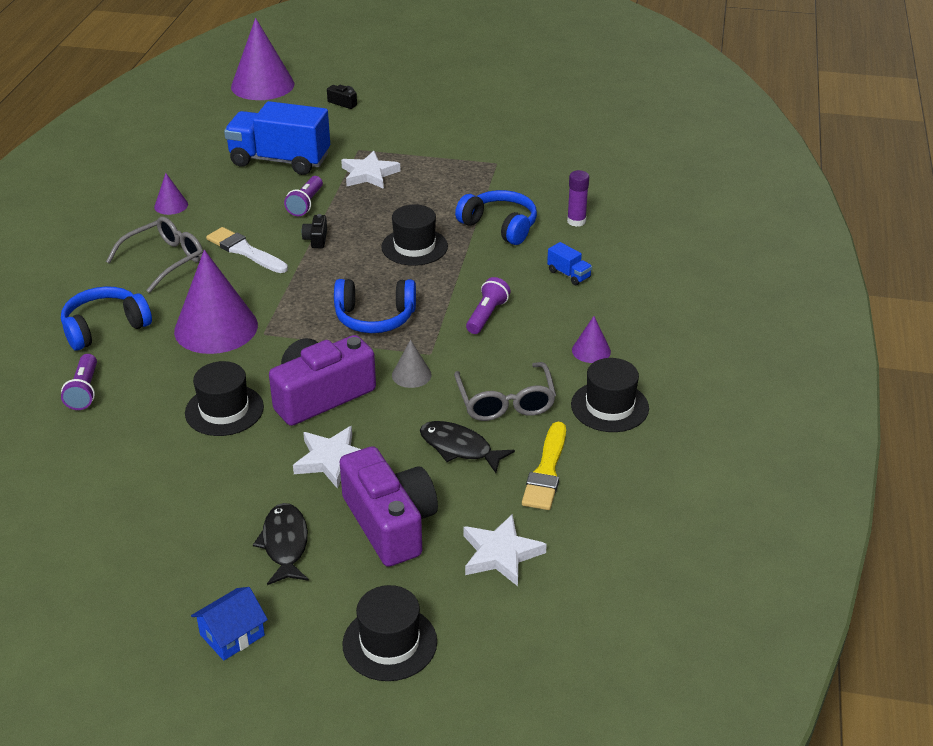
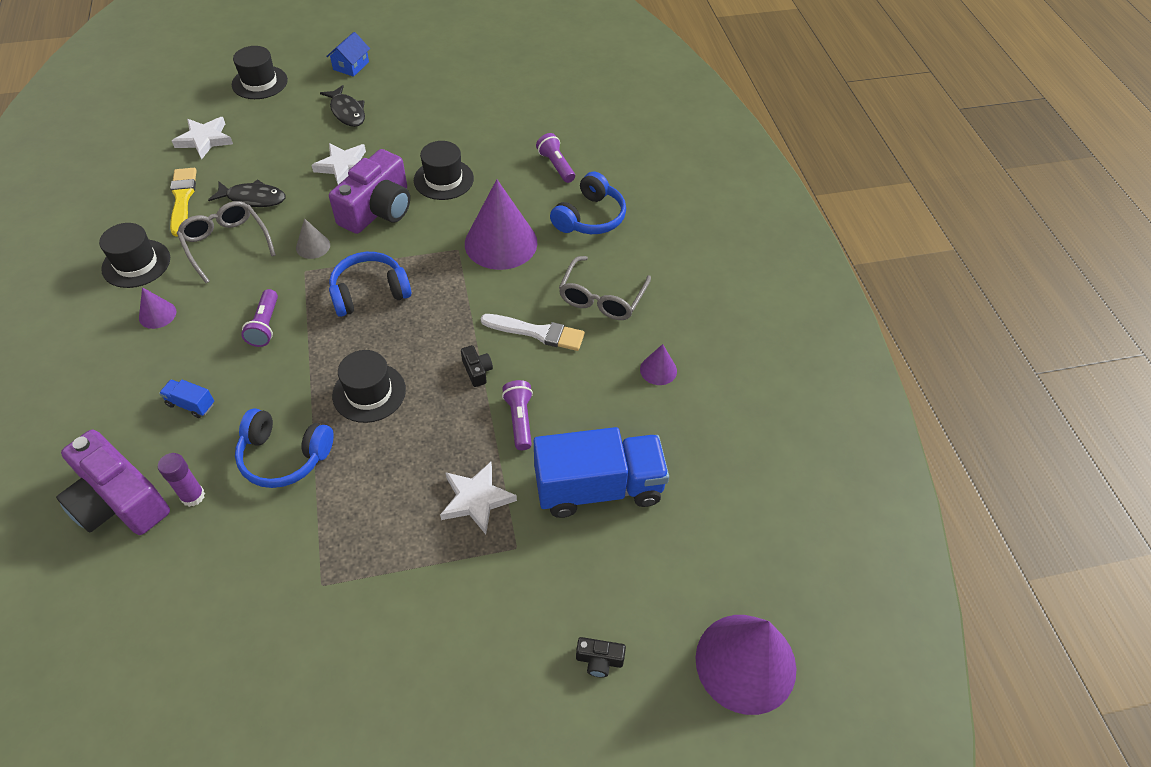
camera: 155 degrees right, 15 degrees up
purple camera [340,446,438,567] -> purple camera moved to [56,429,170,535]

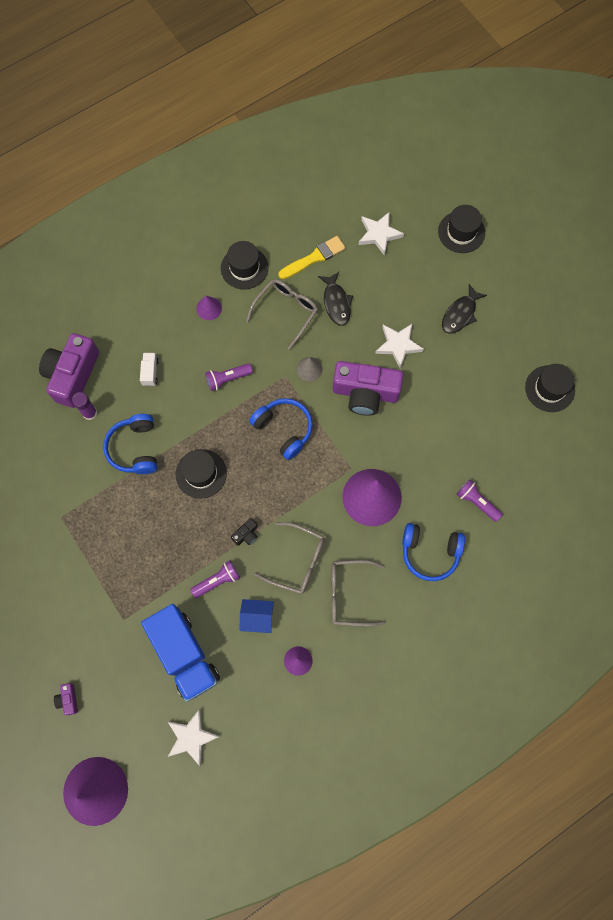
camera: 70 degrees right, 20 degrees up
blue truck [159,379,214,418] -> white truck [140,353,159,386]
blue house [326,32,370,77] -> blue house moved to [240,599,274,633]
black hat [414,141,474,200] -> black hat moved to [525,364,575,412]
white star [440,462,517,534] -> white star moved to [167,709,220,766]
white brush [481,314,585,351] -> grey glasses [254,522,325,594]
purple flashlight [536,133,575,183] -> purple flashlight turned 90 degrees counterclockwise [457,480,503,522]
black camera [576,637,626,678] -> purple camera [54,683,78,715]

